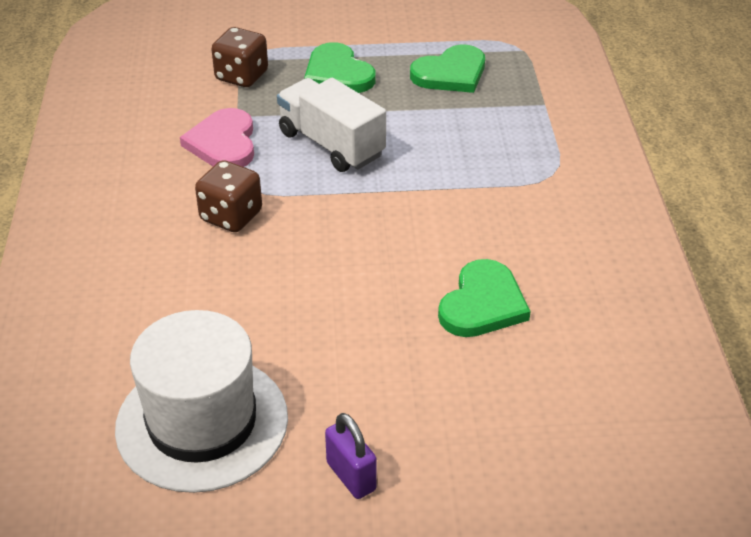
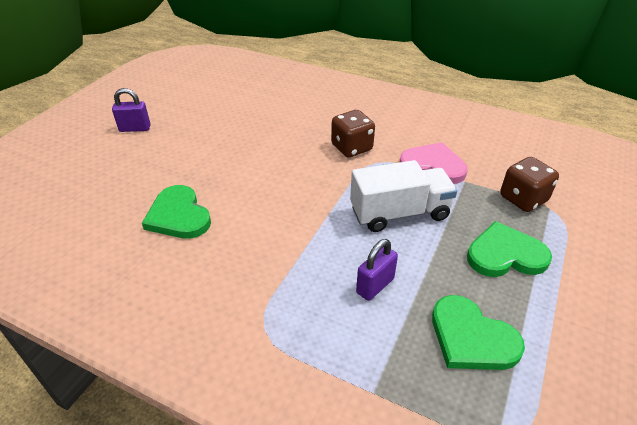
camera: 120 degrees right, 0 degrees up
white hat [115,310,288,493] -> none
green heart [410,44,485,93] -> green heart turned 45 degrees counterclockwise [432,295,525,370]
none -> purple padlock [356,239,398,301]

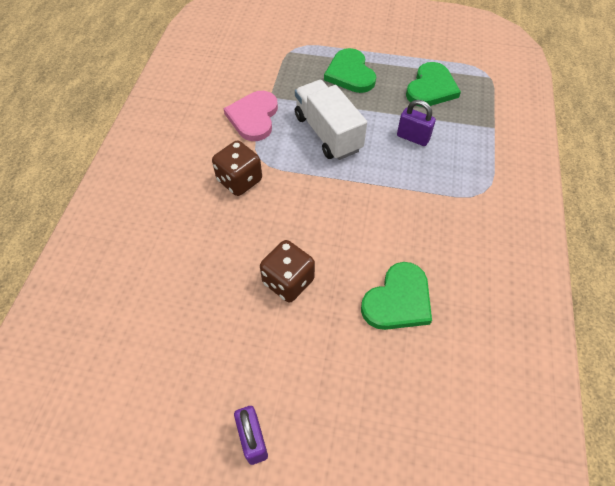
camera: 105 degrees left, 15 degrees up
brown dice [500,157,559,212] -> brown dice moved to [260,240,315,302]

